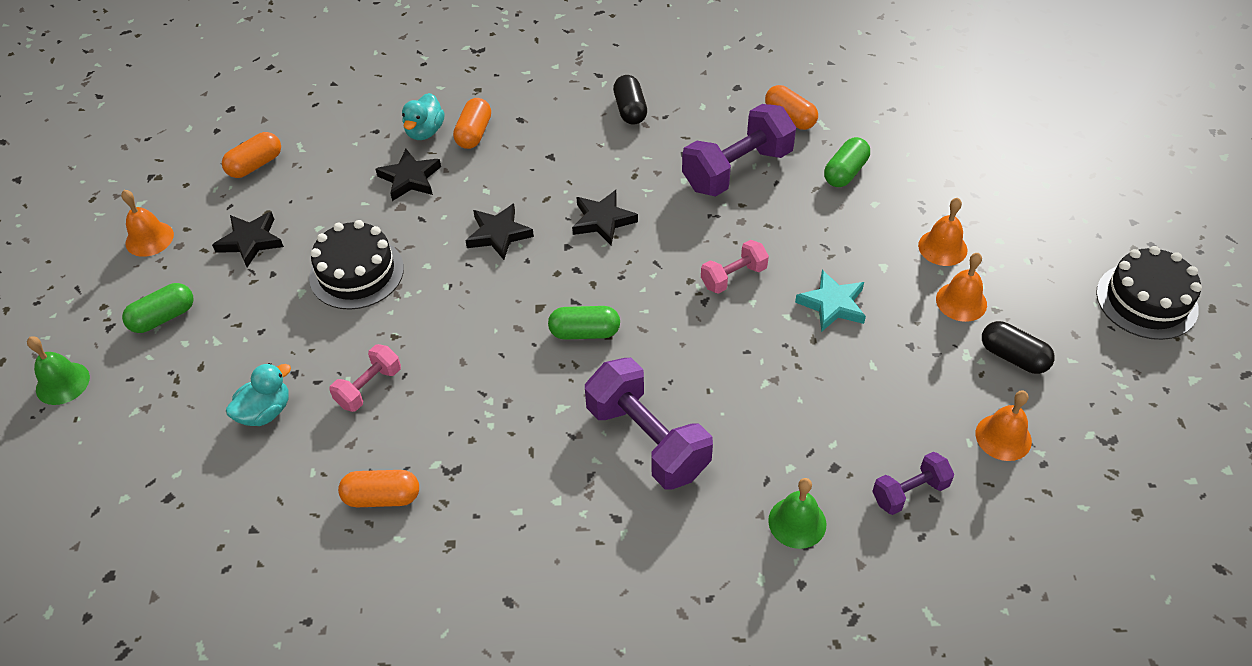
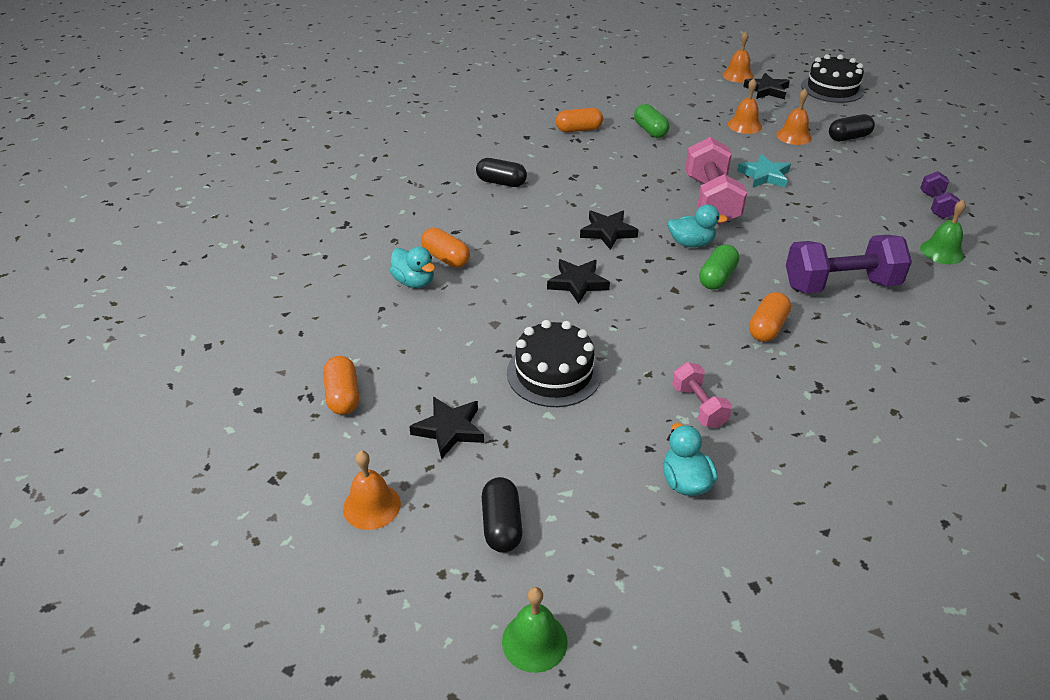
camera: 60 degrees left, 10 degrees down
green capsule [122,283,193,333] -> black capsule [482,477,523,553]
orange capsule [338,470,419,507] -> orange capsule moved to [749,292,791,342]
black star [376,149,441,201] -> black star moved to [743,73,790,99]
purple dumbbell [682,104,796,197] -> none
pink dumbbell [701,240,769,294] -> pink dumbbell [685,137,747,225], size x1.86
orange bell [975,391,1032,461] -> orange bell moved to [722,31,754,83]
none -> turquoise duck [668,204,728,247]

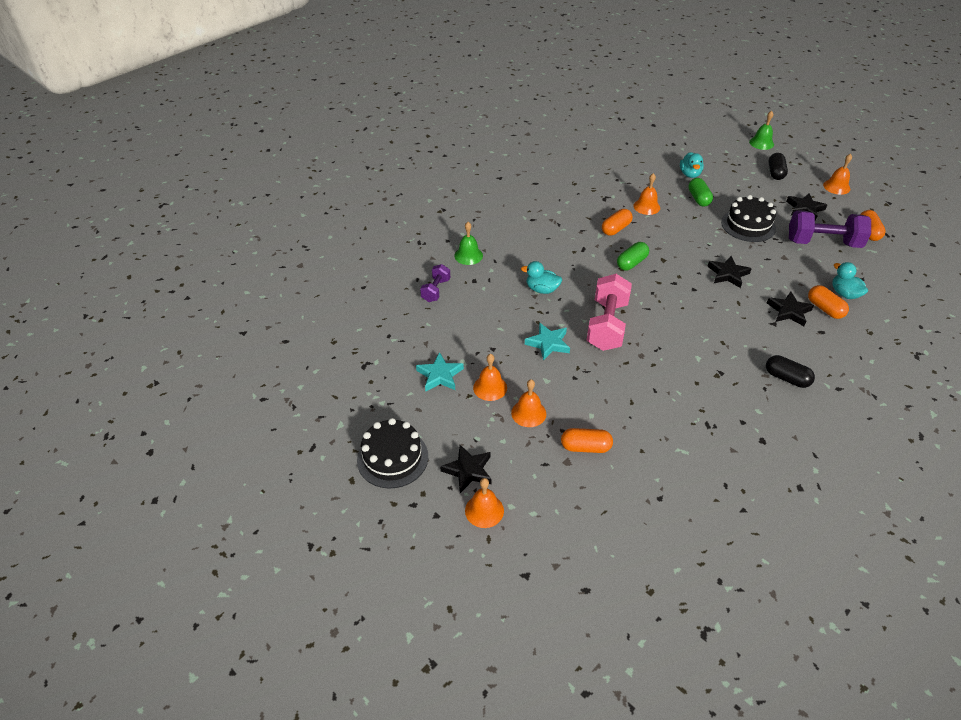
camera: 165 degrees left, 5 degrees up
orange capsule [556,108,603,132] -> orange capsule moved to [561,428,613,453]
black star [580,211,638,250] -> black star moved to [767,292,814,326]
green capsule [634,104,669,138] -> green capsule moved to [688,178,713,207]
turquoise duck [668,204,728,247] -> turquoise duck moved to [521,261,562,294]
pink dumbbell [672,362,732,428] -> none
purple dumbbell [786,235,912,293] -> purple dumbbell moved to [789,210,871,248]
black capsule [829,114,875,141] -> turquoise star [416,352,464,392]
none -> orange bell [634,173,660,215]

